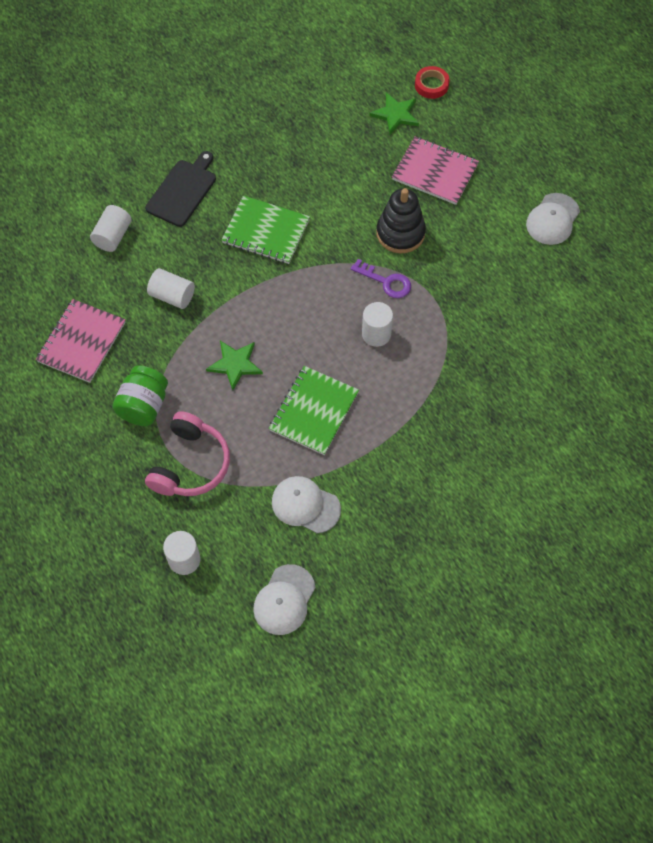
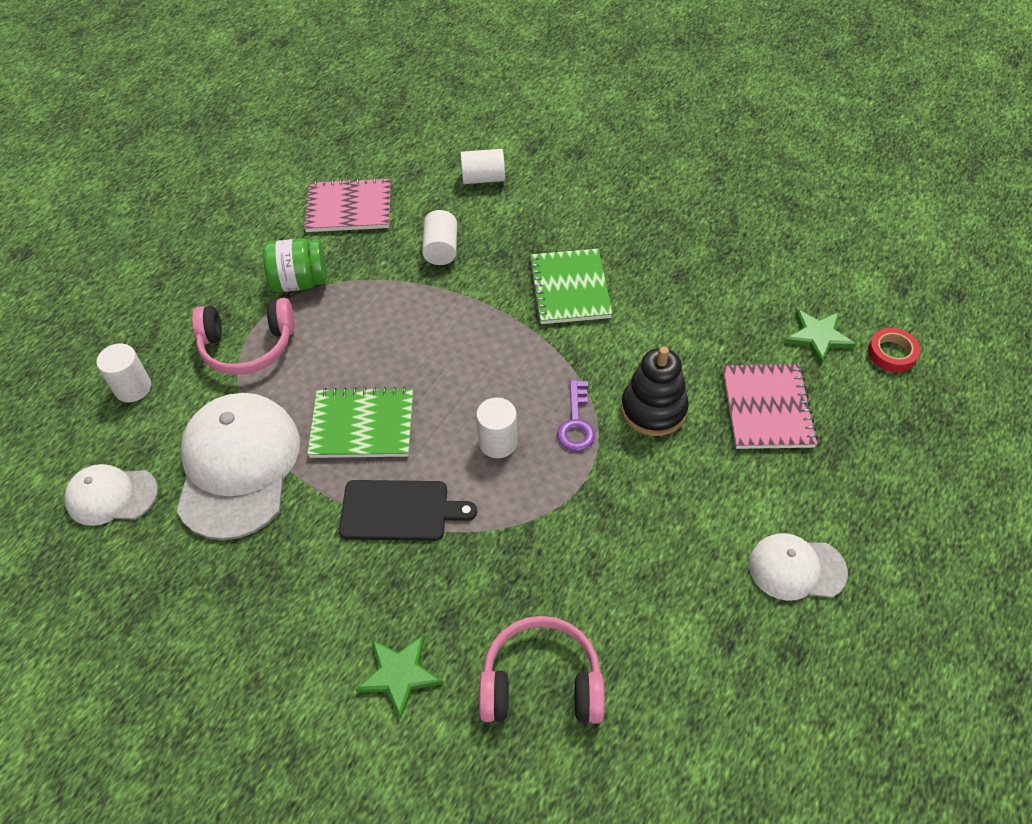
camera: 65 degrees right, 10 degrees down
black cutting board [145,151,216,227] -> black cutting board moved to [339,480,477,541]
green star [206,341,263,390] -> green star moved to [356,635,443,719]
white cap [272,476,341,533] -> white cap [177,393,300,540], size x1.82
none -> pink headphones [479,616,605,723]

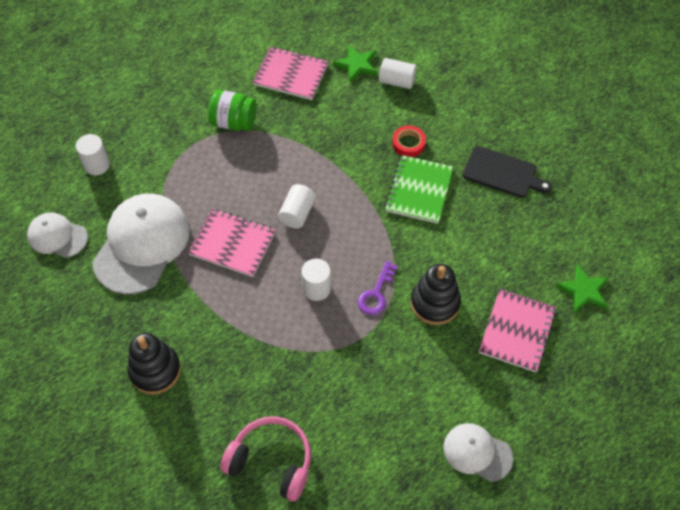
camera: 20 degrees right, 5 degrees up
pink headphones [192,298,295,375] -> none
green notebook [307,387,413,458] -> pink notebook [188,209,276,277]
black cutting board [339,480,477,541] -> black cutting board moved to [463,146,552,198]
green star [356,635,443,719] -> green star moved to [333,45,377,82]
white cylinder [422,210,457,265] -> white cylinder moved to [278,184,316,229]
red tape [868,328,920,372] -> red tape moved to [392,126,426,157]
none -> black stacking toy [127,333,181,394]

